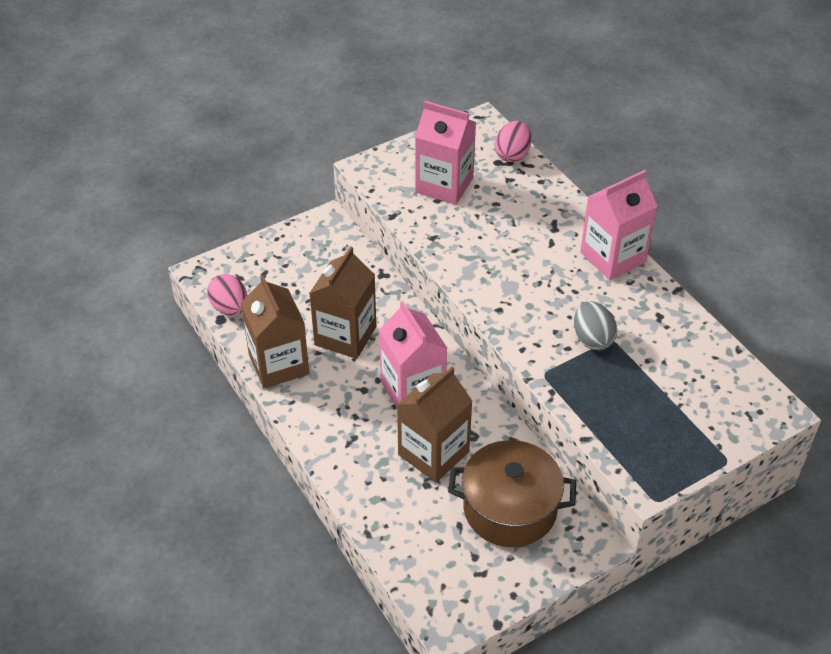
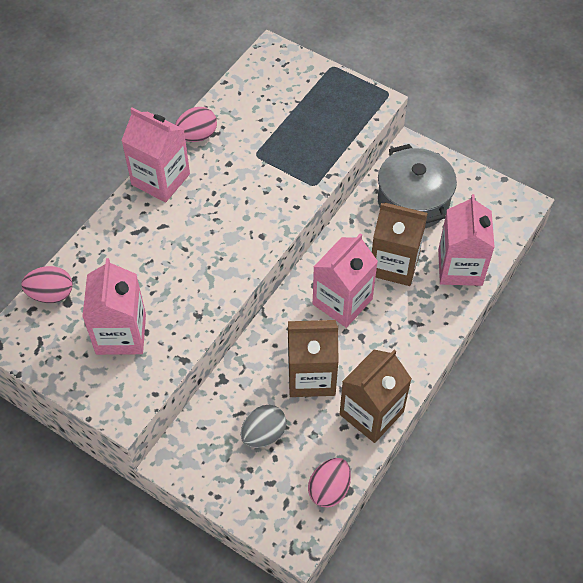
camera: 115 degrees left, 10 degrees up
brown pot [448,440,576,547] -> grey pot [378,144,457,228]
grey egg [574,301,617,351] -> grey egg moved to [241,405,286,448]
none -> pink egg [175,107,217,142]
none -> pink carton [438,194,495,286]

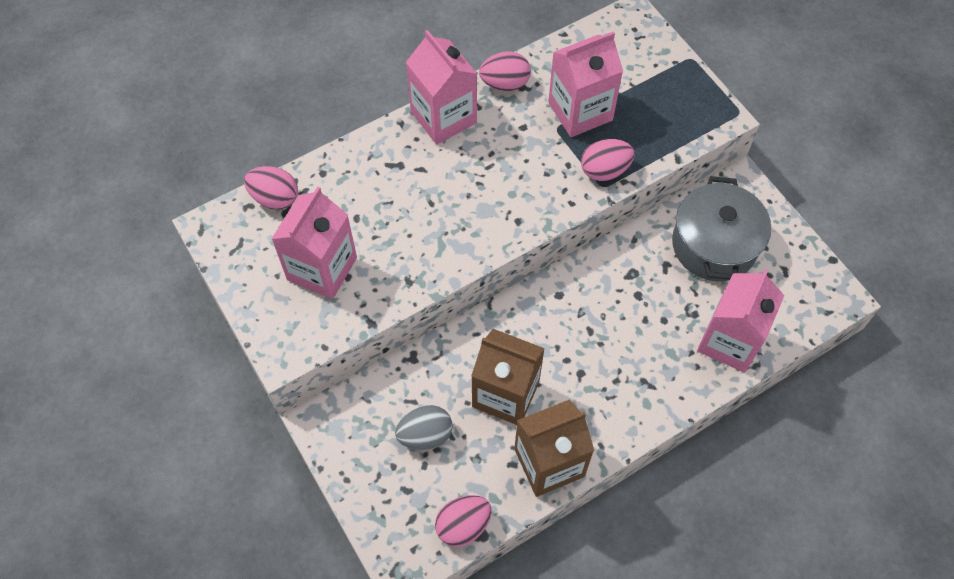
camera: 25 degrees right, 5 degrees up
pink carton [313,233,378,328] -> pink carton moved to [548,31,623,137]
brown carton [372,202,428,286] -> none
none -> pink egg [581,139,635,181]

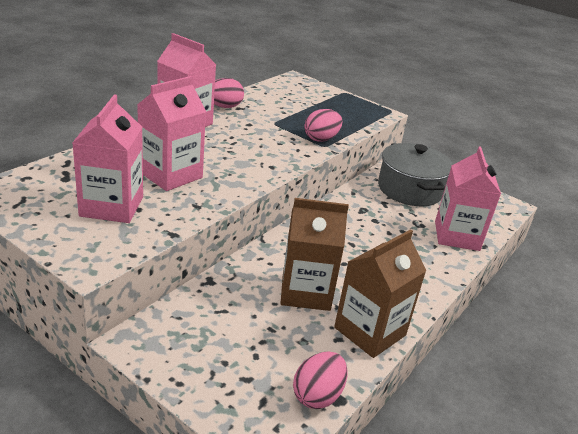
camera: 25 degrees left, 30 degrees down
pink egg [244,166,298,210] -> none
grey egg [395,405,453,450] -> none
pink carton [548,31,623,137] -> pink carton moved to [137,76,206,191]

